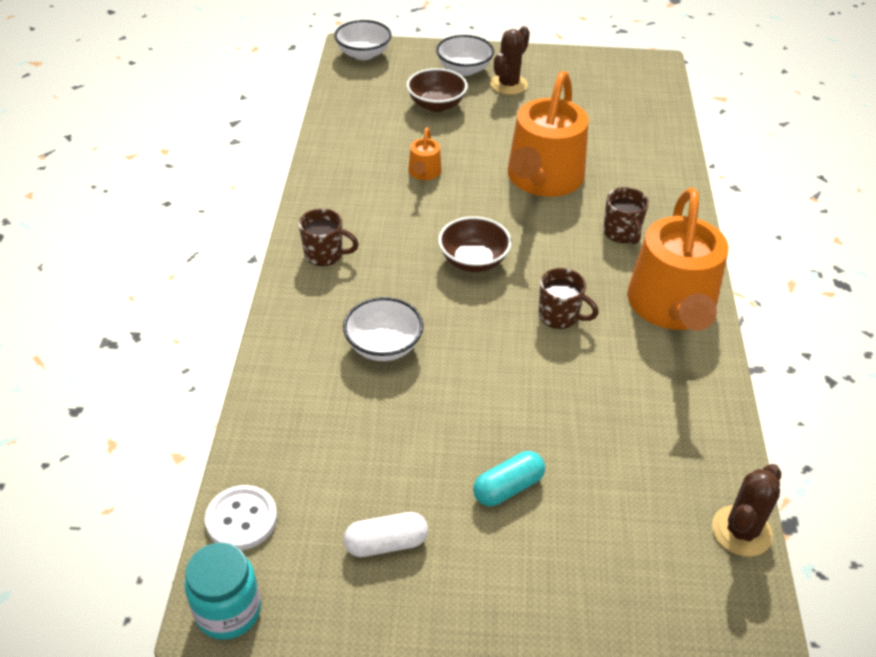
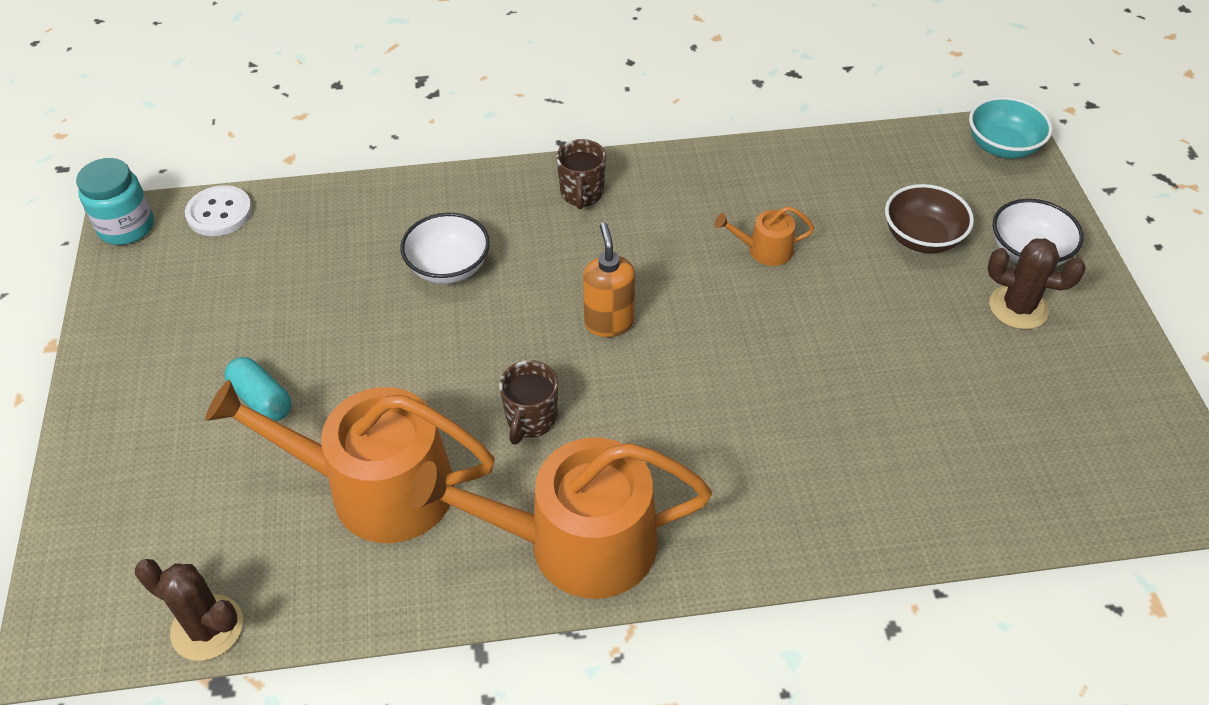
camera: 80 degrees right, 5 degrees up
white bowl [334,20,392,60] -> turquoise bowl [969,97,1052,159]
white capsule [344,512,428,557] -> none
brown bowl [438,216,512,272] -> orange soap dispenser [583,222,635,337]
orange watering can [508,71,589,197] -> orange watering can moved to [205,380,495,543]
brown mug [603,187,649,244] -> none

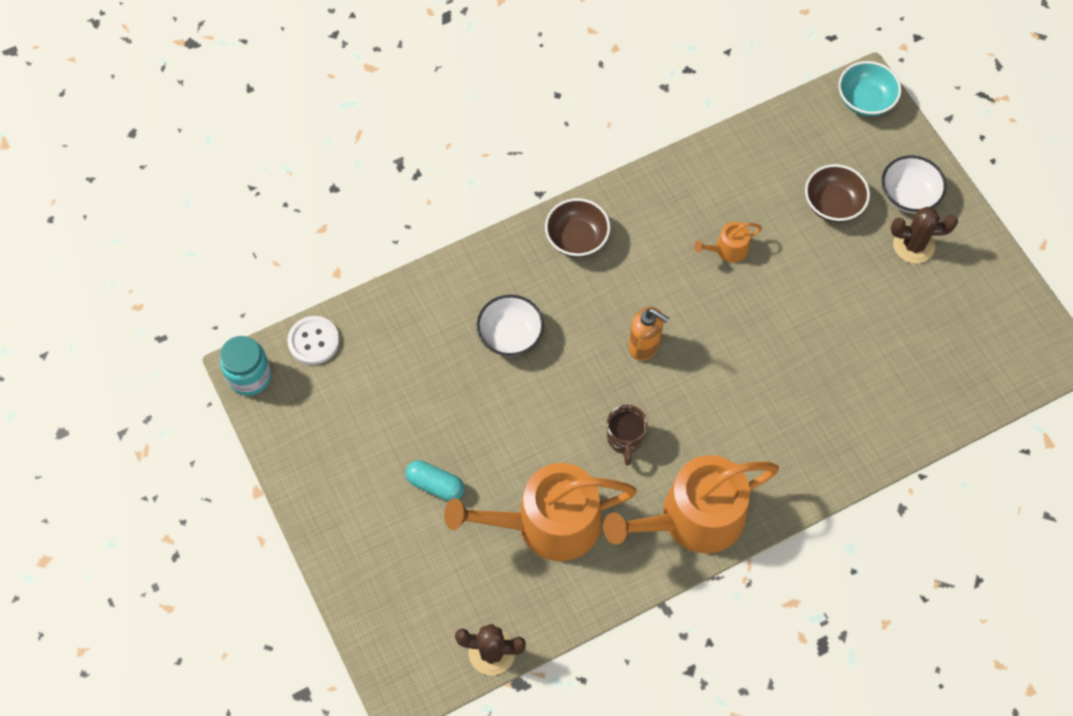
camera: 20 degrees left, 15 degrees up
brown mug [556,139,606,209] -> brown bowl [545,198,610,257]
orange soap dispenser [583,222,635,337] -> orange soap dispenser turned 150 degrees clockwise [629,307,669,361]

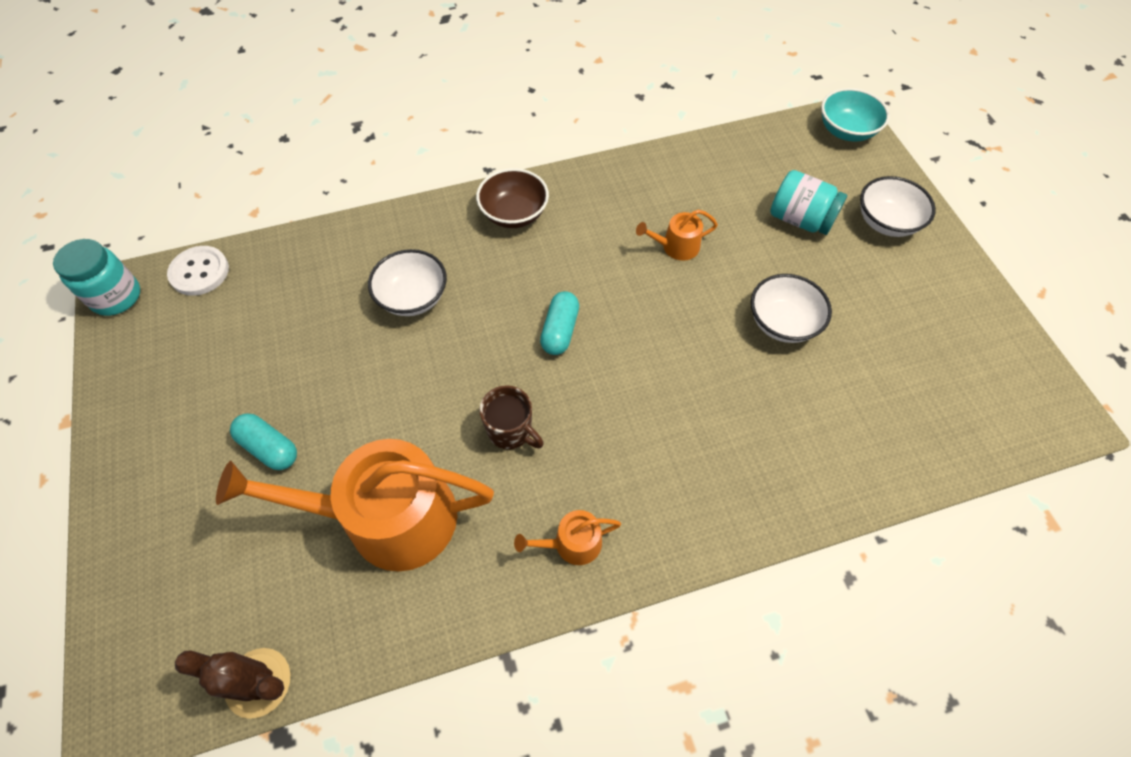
camera: 10 degrees right, 5 degrees down
orange watering can [603,455,779,554] -> orange watering can [514,510,621,565], size x0.43
brown mug [607,404,648,465] -> brown mug turned 60 degrees counterclockwise [479,385,544,449]
orange soap dispenser [629,307,669,361] -> turquoise capsule [540,291,579,355]
brown bowl [805,164,870,222] -> turquoise jar [770,170,847,235]
brown cactus [891,207,958,264] -> none
none -> white bowl [751,274,832,343]

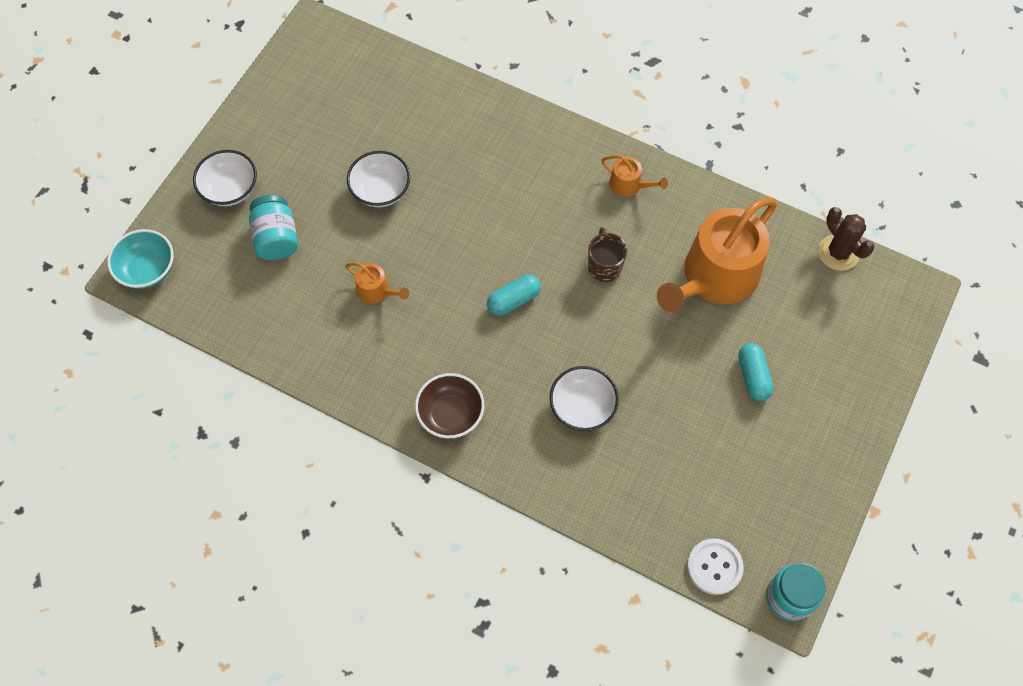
camera: 135 degrees left, 5 degrees up
orange watering can [216,439,494,572] -> orange watering can turned 90 degrees clockwise [657,197,778,312]

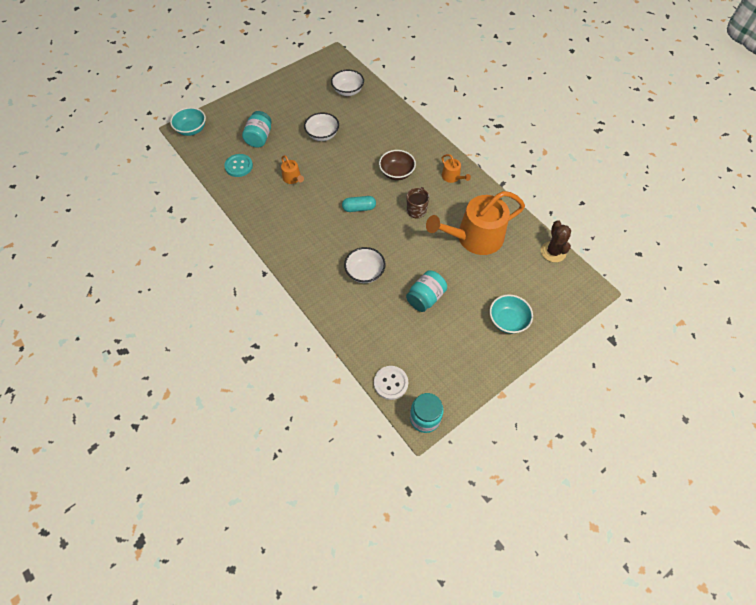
camera: 25 degrees right, 5 degrees down
white bowl [193,150,257,206] -> white bowl moved to [331,70,364,96]
brown bowl [415,373,484,439] -> brown bowl moved to [379,150,416,180]
turquoise capsule [738,343,773,401] -> none
none -> turquoise button [224,154,253,177]
none -> turquoise jar [406,270,447,312]
none -> turquoise bowl [490,294,533,334]

